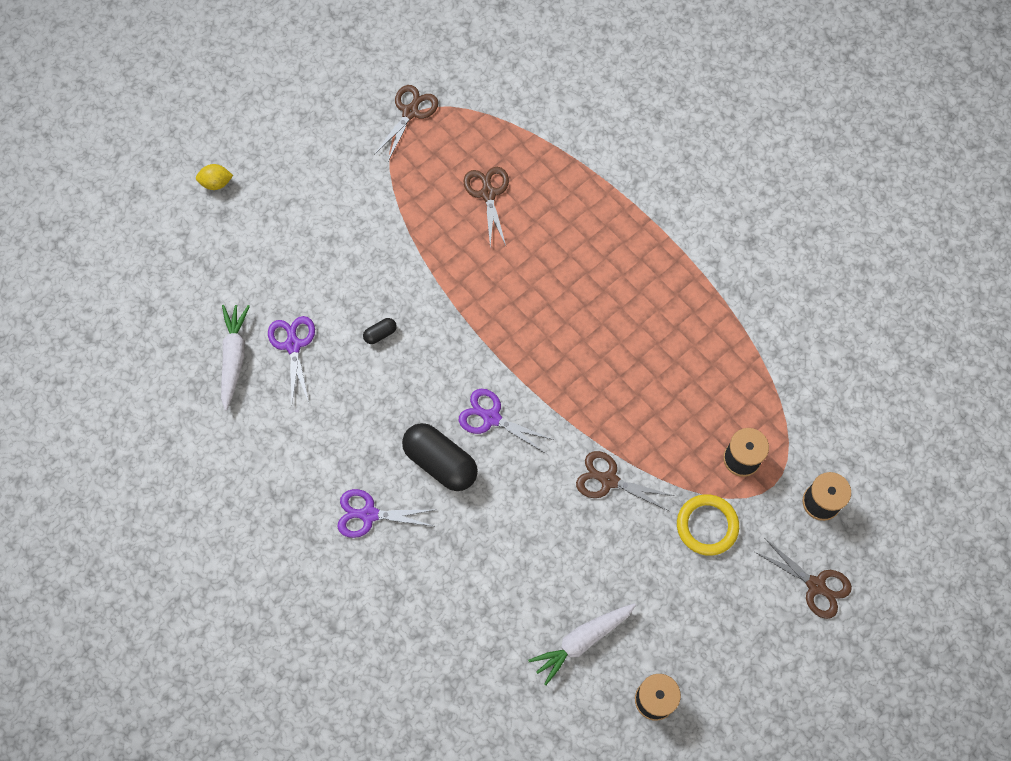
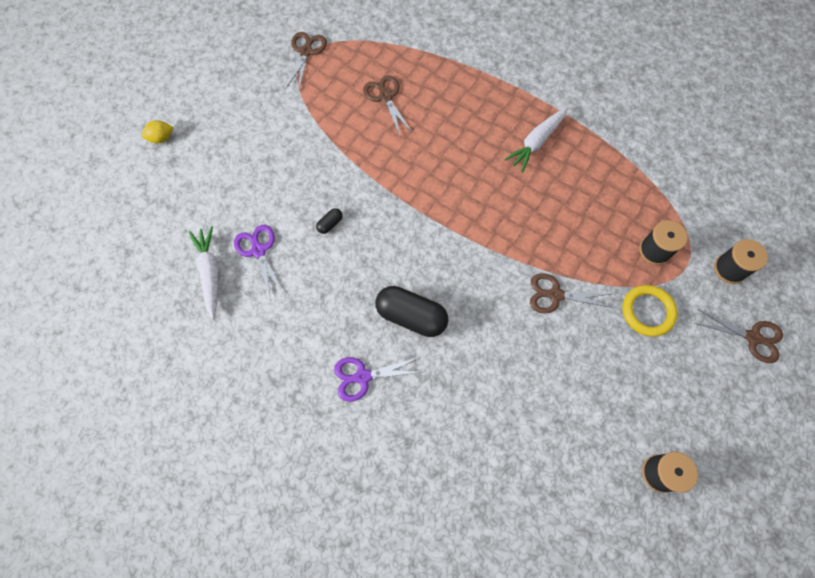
camera: 15 degrees left, 0 degrees up
purple scissors [459,389,554,454] -> none
white carrot [528,603,636,685] -> white carrot moved to [504,107,568,173]

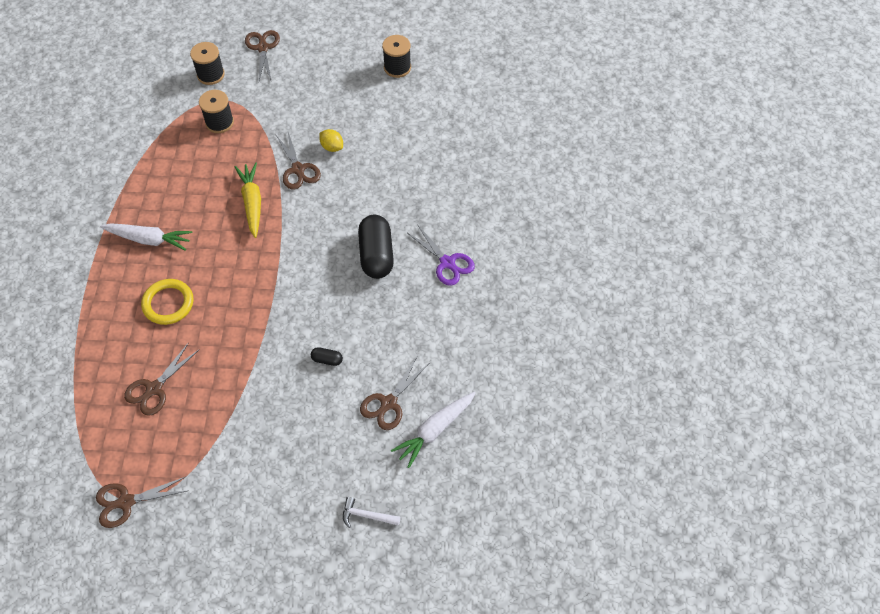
camera: 120 degrees left, 10 degrees down
yellow lemon [142,120,173,143] -> yellow lemon moved to [319,129,343,152]
purple scissors [234,225,284,301] -> brown scissors [360,357,428,430]
yellow ring [622,285,677,337] -> yellow ring moved to [141,279,193,325]
none -> yellow carrot [235,162,261,238]
none -> white hammer [343,497,401,528]

